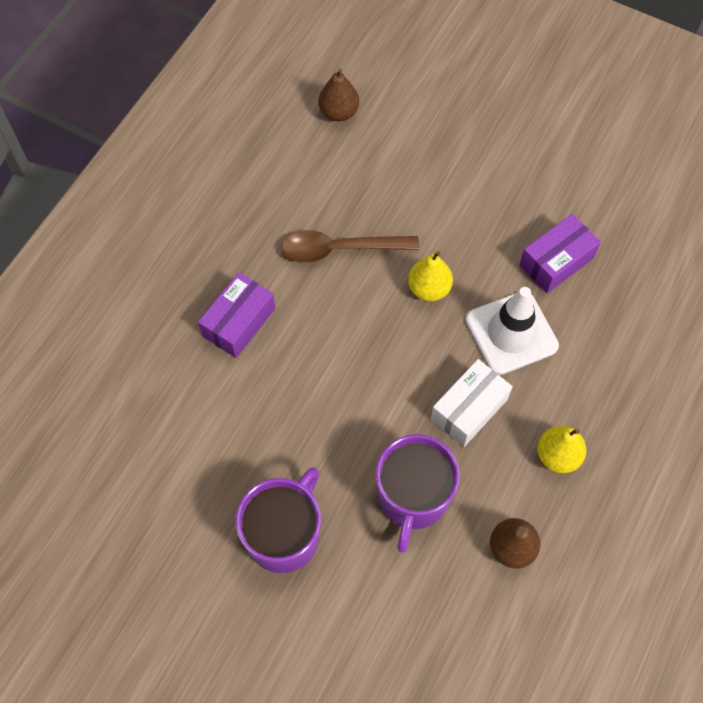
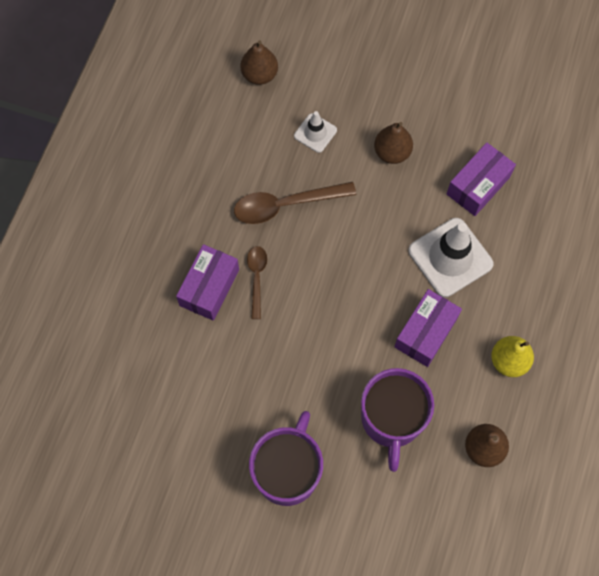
camera: 10 degrees left, 5 degrees up
yellow pear [408,251,453,301] -> none
white box [431,359,513,447] -> purple box [394,289,462,367]
none -> brown spoon [247,246,267,319]
none -> white traffic cone [294,111,337,153]
none -> brown pear [374,122,413,164]

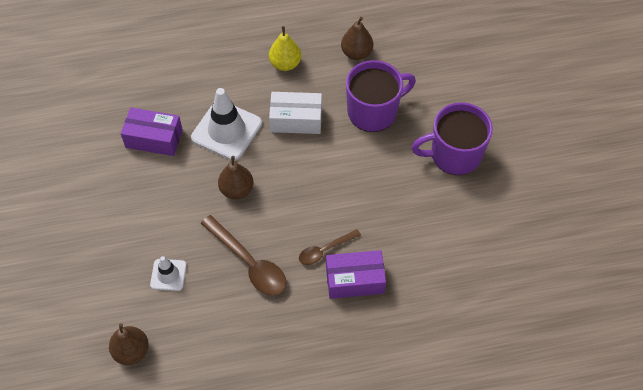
camera: 120 degrees left, 10 degrees down
brown pear [374,122,413,164] -> brown pear moved to [218,156,254,199]
purple box [394,289,462,367] -> white box [269,92,322,134]

